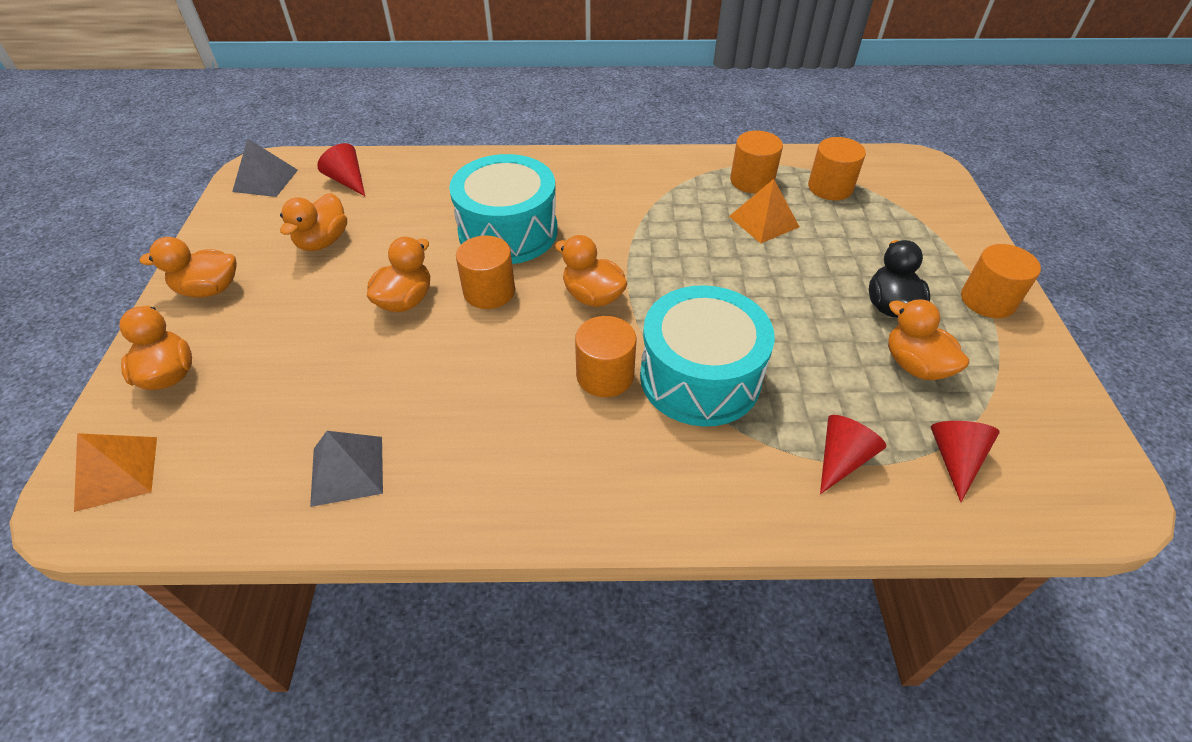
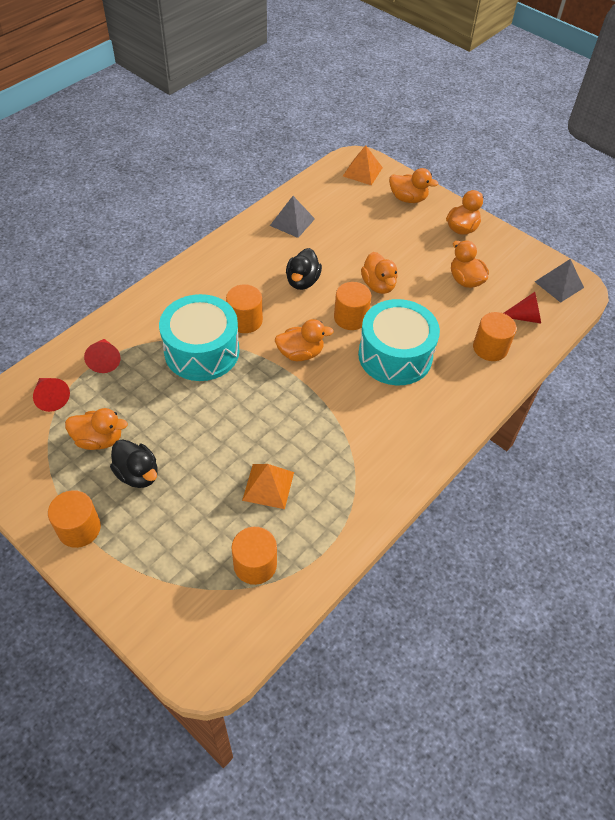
camera: 130 degrees right, 5 degrees up
orange cylinder [730,131,783,193] -> orange cylinder moved to [473,312,517,361]
none -> black duck [286,248,322,290]

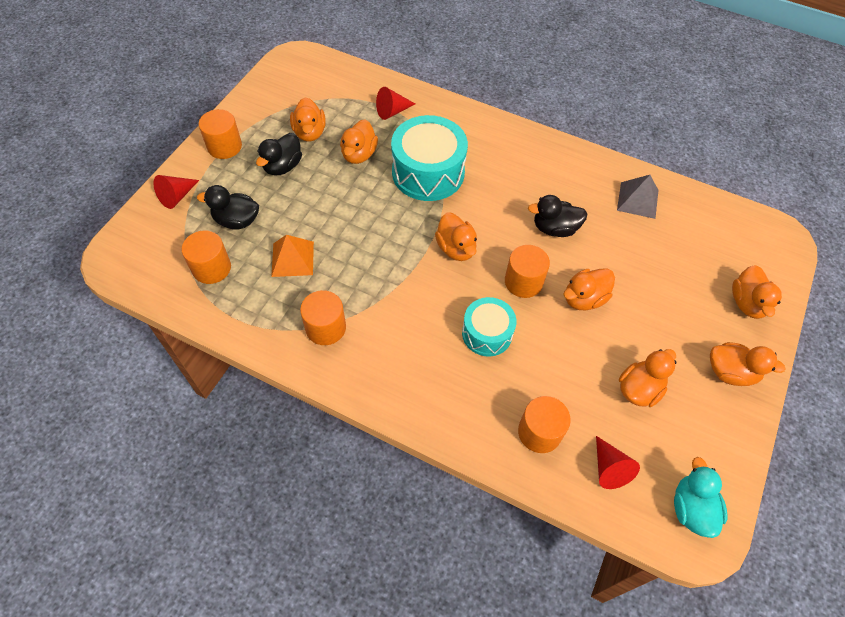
camera: 75 degrees right, 5 degrees up
red cone [33,378,70,412] -> red cone moved to [153,175,199,209]
orange cylinder [226,284,263,333] -> orange cylinder moved to [300,290,346,345]
orange pyramid [343,145,383,185] -> none
turquoise drum [358,299,440,385] -> turquoise drum [462,297,517,357], size x0.60
grey pyramid [535,259,584,303] -> turquoise duck [674,457,727,538]
none -> black duck [197,185,259,230]
none -> orange duck [340,119,378,164]

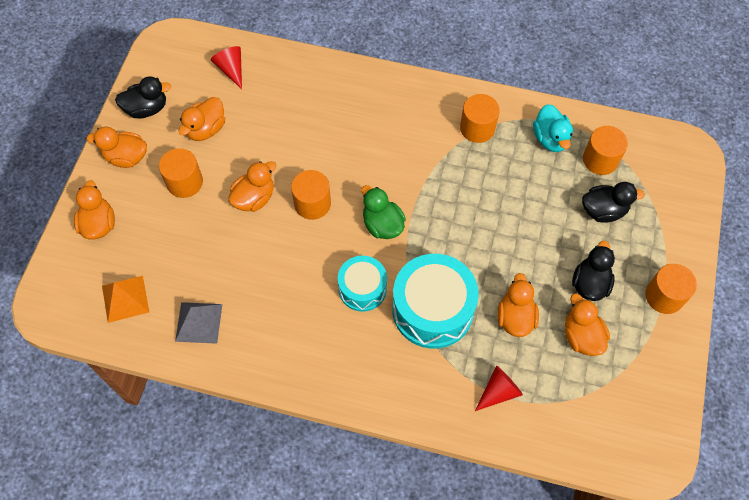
camera: 170 degrees right, 5 degrees up
red cone [153,175,199,209] -> none
orange pyramid [271,235,314,277] -> orange pyramid moved to [102,276,149,323]
orange duck [435,212,477,261] -> green duck [361,185,406,239]
turquoise drum [462,297,517,357] -> turquoise drum moved to [338,256,387,312]
orange cylinder [518,396,571,453] -> orange cylinder moved to [159,148,203,198]
black duck [528,195,587,237] -> black duck moved to [115,76,171,119]
turquoise duck [674,457,727,538] -> turquoise duck moved to [533,104,573,152]

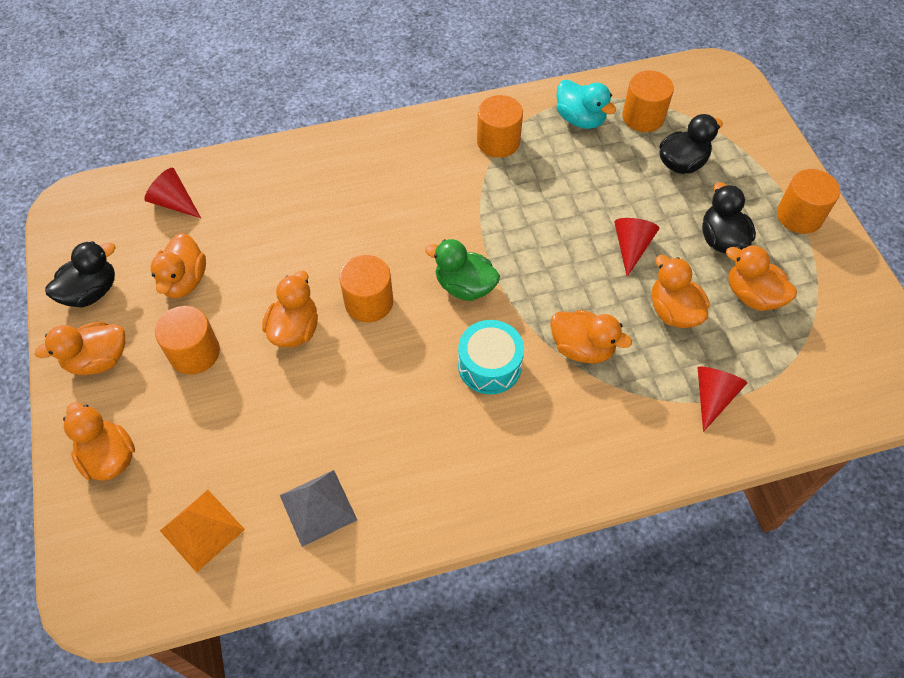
camera: 30 degrees left, 5 degrees down
turquoise drum [392,254,479,349] -> orange duck [550,310,632,364]
none -> red cone [614,218,660,277]

